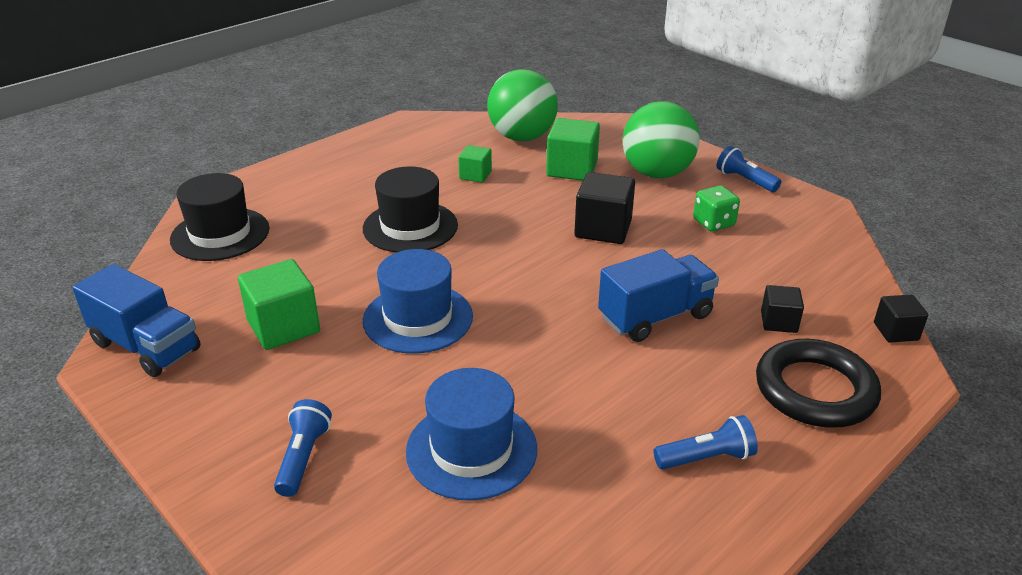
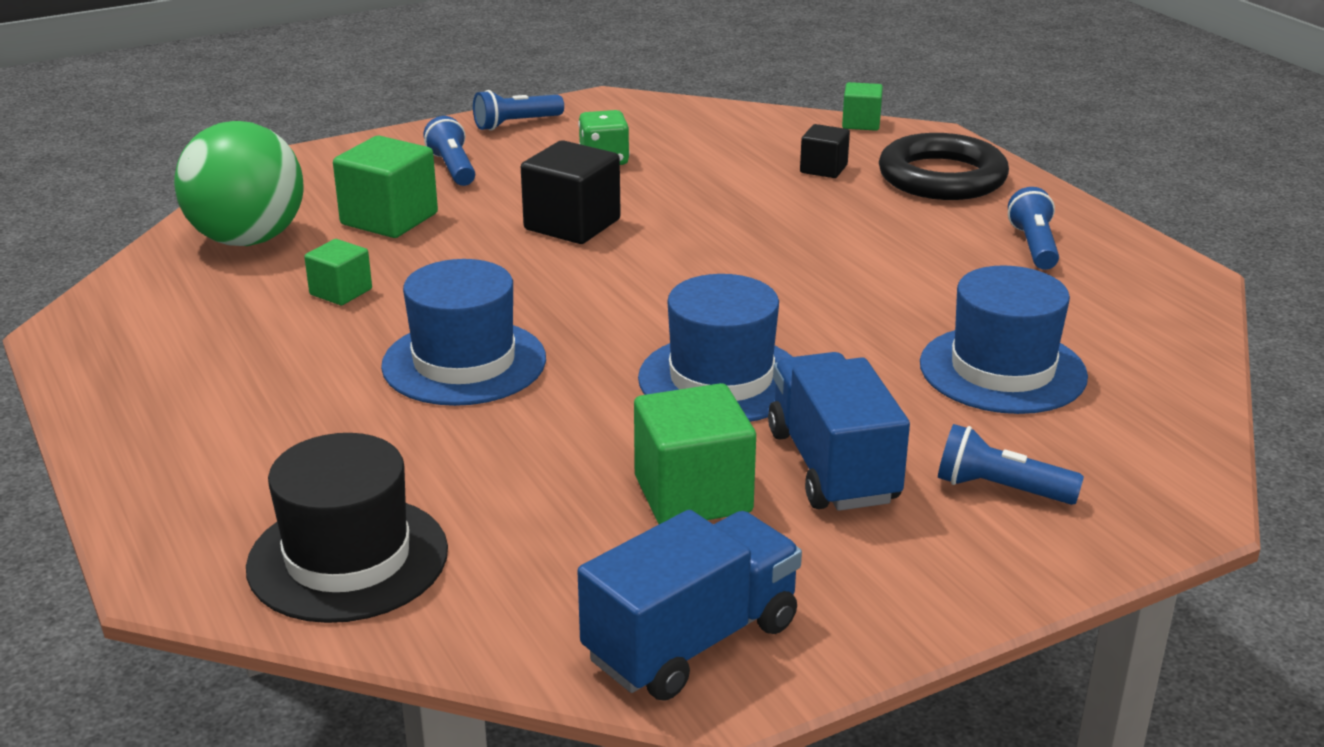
camera: 75 degrees left, 5 degrees down
black hat [363,167,458,253] -> blue hat [381,259,546,406]
blue truck [598,249,719,342] -> blue truck moved to [768,352,910,511]
green ball [623,101,700,178] -> blue flashlight [423,116,475,186]
black cube [874,295,928,343] -> green cube [842,82,883,131]

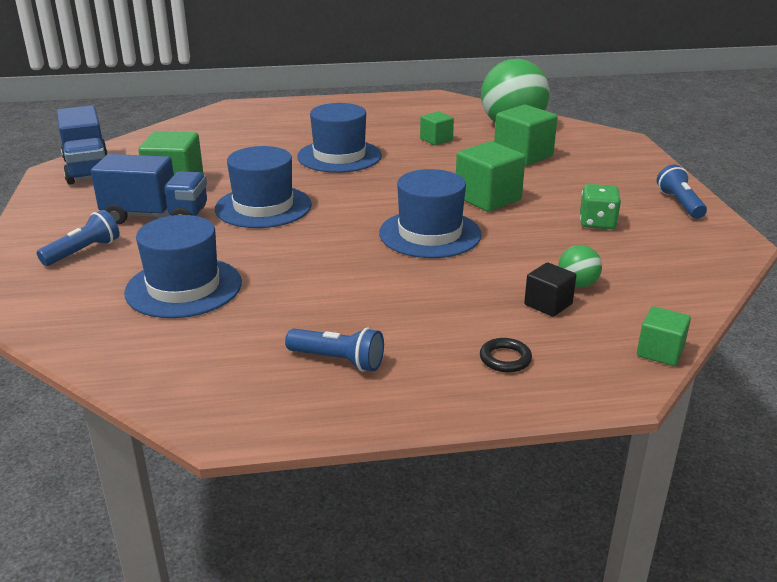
camera: 110 degrees right, 0 degrees up
black hat [246,433,448,623] -> none
blue flashlight [423,116,475,186] -> none
black cube [521,140,621,244] -> green cube [456,141,526,212]
black ring [879,133,1009,200] -> black ring [480,338,532,372], size x0.40
none -> blue hat [379,169,482,258]
none -> green ball [558,245,602,288]

